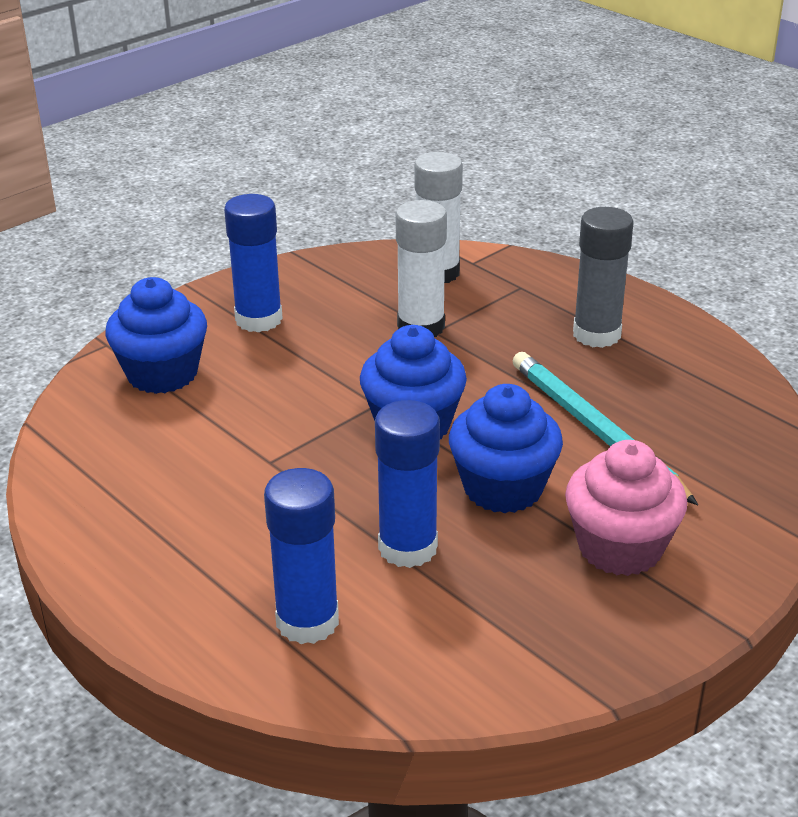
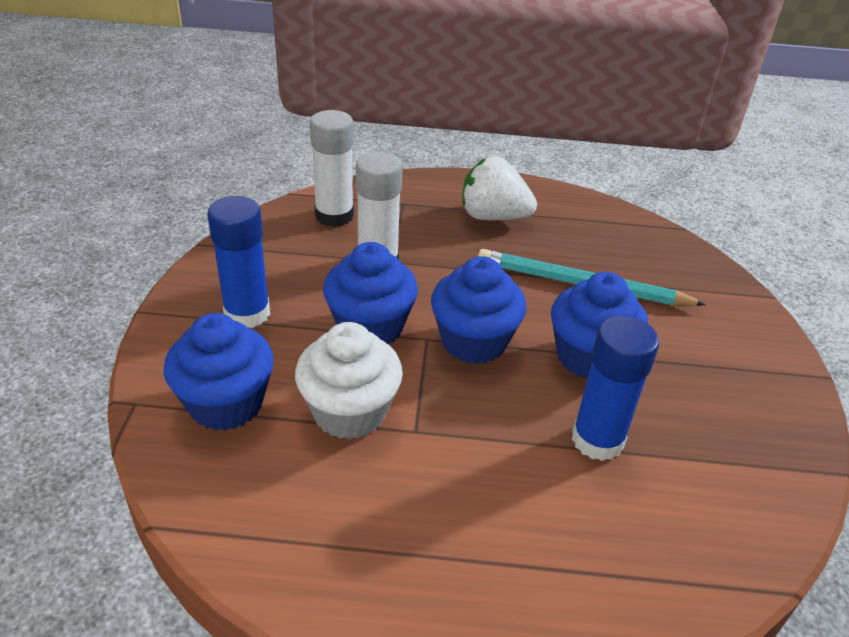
camera: 45 degrees left, 5 degrees up
blue glue stick [264,468,339,644] -> none
pink cupcake [565,440,687,576] -> none
grey glue stick [573,207,634,348] -> white strawberry [462,156,537,220]
none -> white cupcake [295,322,403,440]
none -> blue cupcake [323,242,418,344]

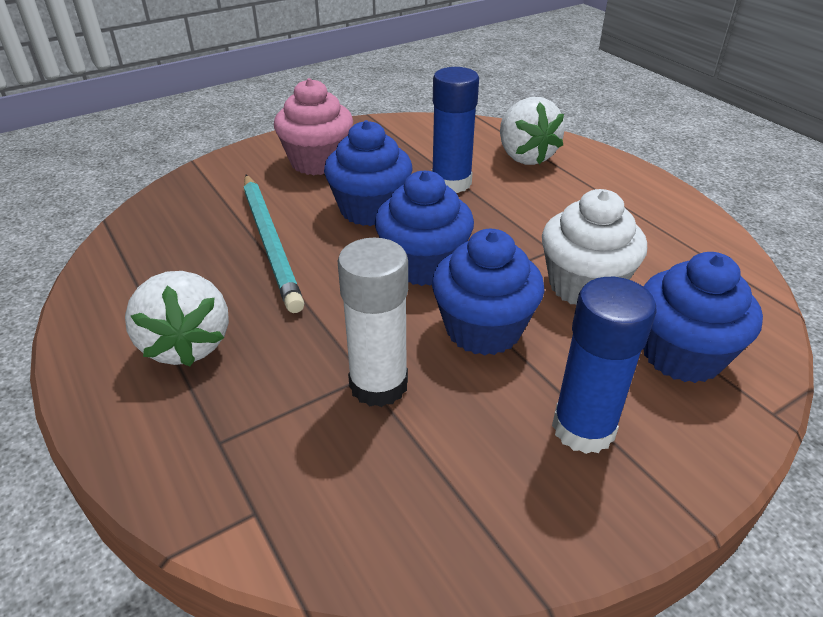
camera: 125 degrees left, 0 degrees up
white glue stick [310,110,354,227] -> none
none -> pink cupcake [274,78,353,175]
none -> white strawberry [500,97,565,165]

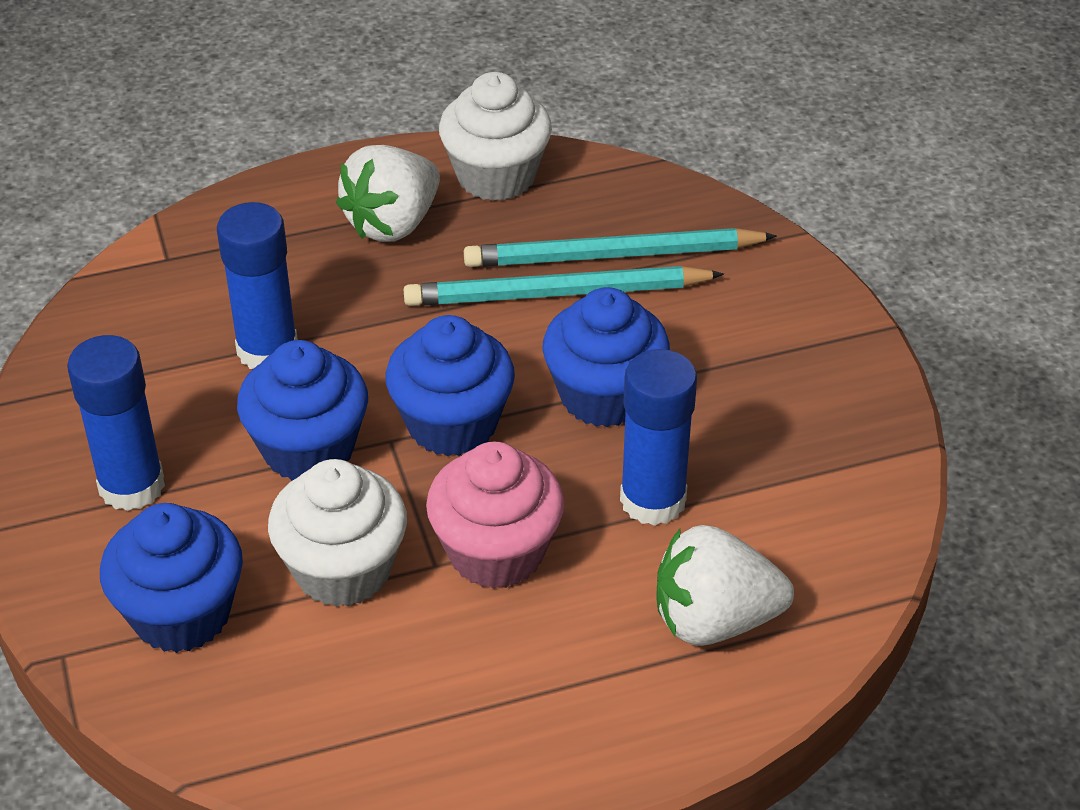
camera: 105 degrees right, 5 degrees up
white strawberry [125,271,229,367] -> white strawberry turned 45 degrees counterclockwise [336,145,440,242]
pink cupcake [274,78,353,175] -> pink cupcake moved to [426,442,564,589]
white glue stick [337,238,408,407] -> blue glue stick [217,202,298,369]
none -> white cupcake [439,72,552,201]
none -> turquoise pencil [464,228,777,267]

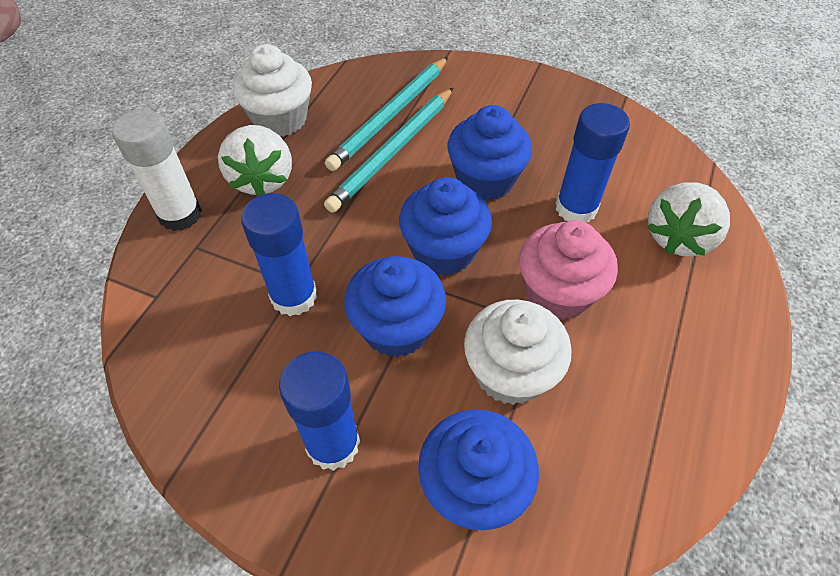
camera: 50 degrees left, 10 degrees up
none -> white glue stick [112,109,202,231]

